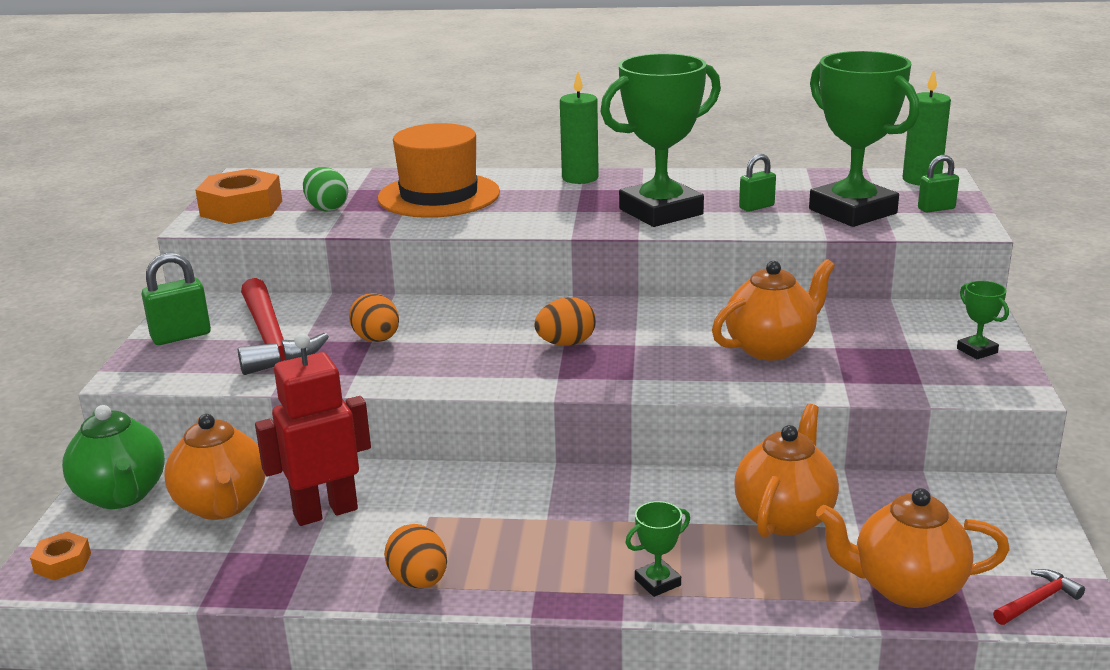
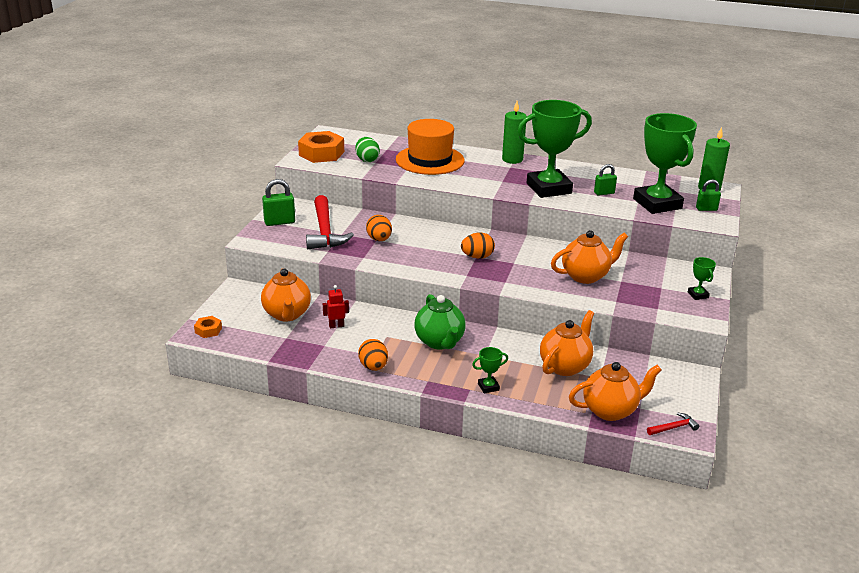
camera: 10 degrees right, 5 degrees up
green teapot [62,405,165,509] -> green teapot moved to [414,294,466,350]
red robot [255,333,371,526] -> red robot [323,285,349,329], size x0.48
orange teapot [816,488,1010,608] -> orange teapot turned 150 degrees clockwise [569,362,662,421]

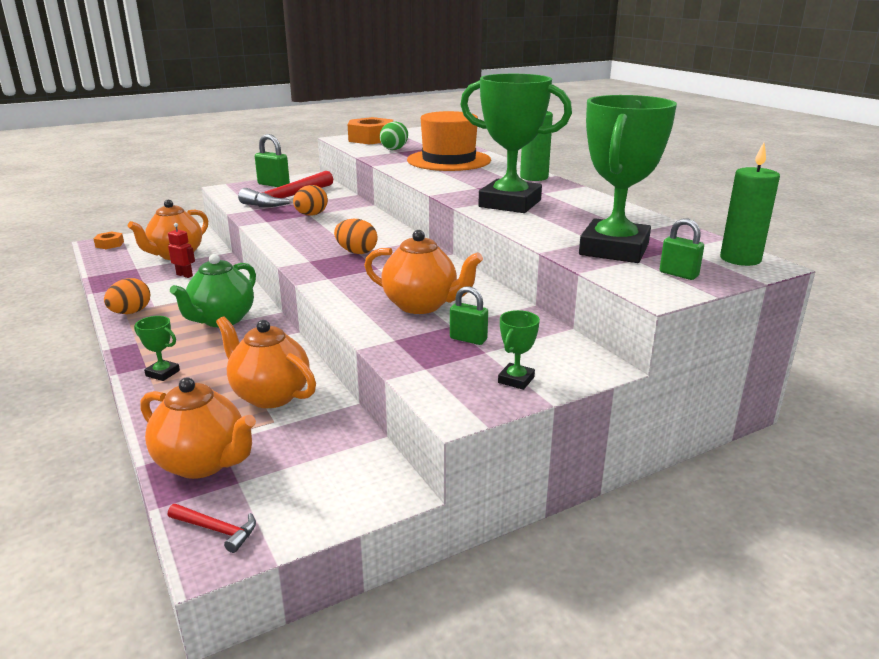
camera: 45 degrees right, 5 degrees down
orange teapot [540,310,594,376] -> orange teapot turned 135 degrees counterclockwise [216,316,316,408]
green padlock [594,164,617,196] -> green padlock moved to [450,286,488,345]

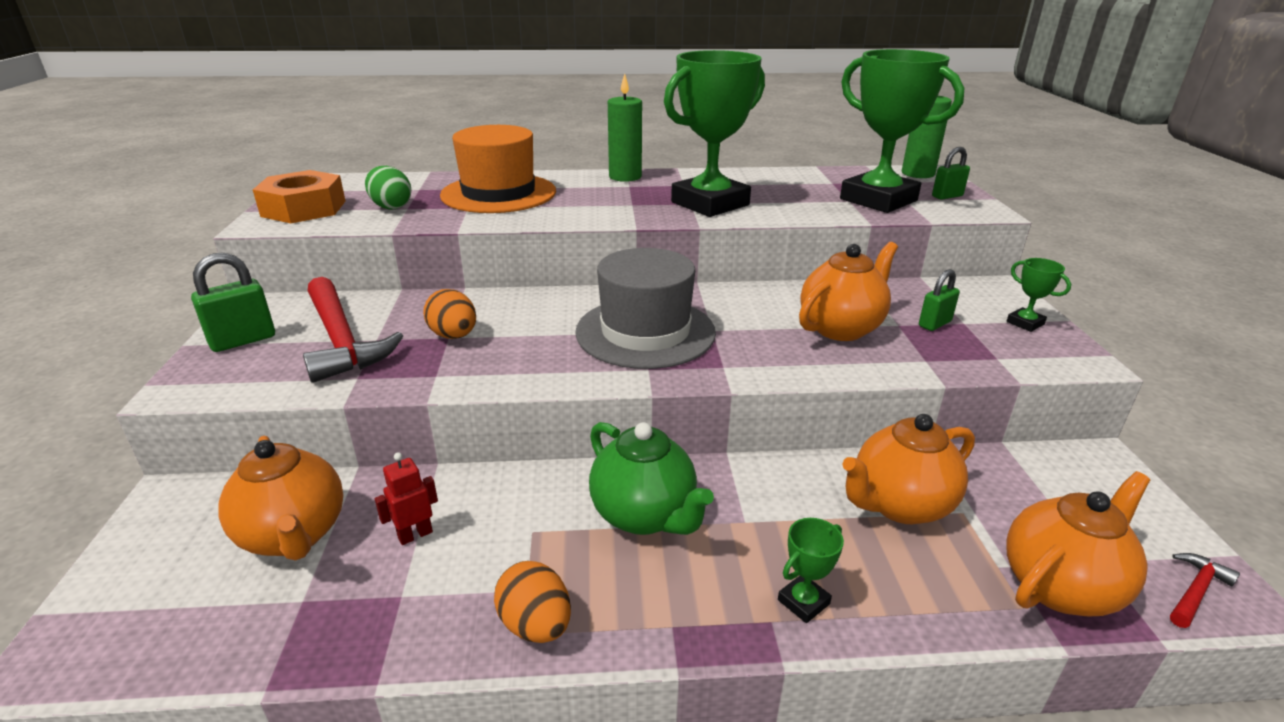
camera: 65 degrees left, 5 degrees up
orange nut [94,232,124,249] -> none
orange egg [334,219,378,254] -> grey hat [575,248,716,369]

